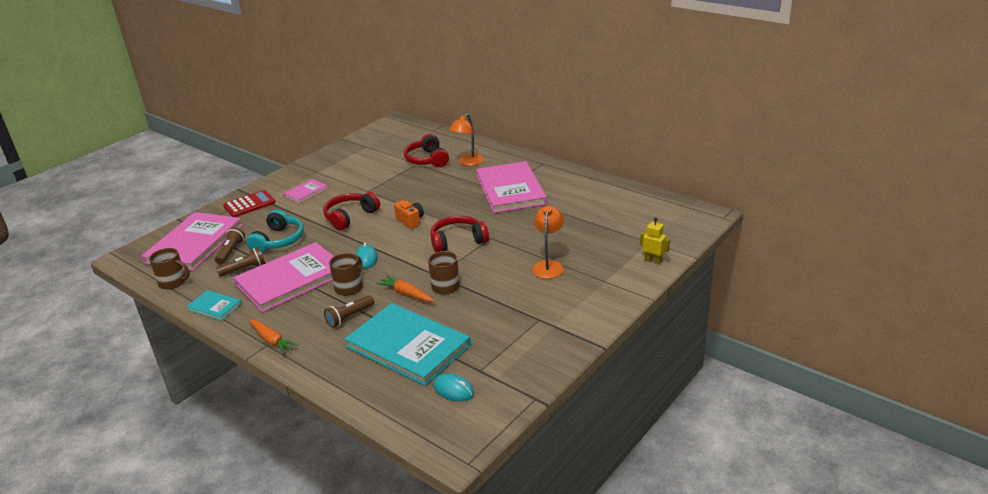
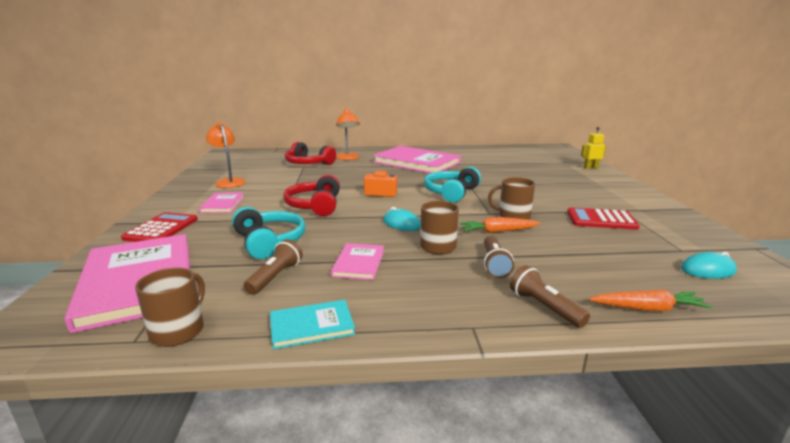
camera: 45 degrees left, 10 degrees down
brown mug [149,248,190,289] -> brown mug turned 45 degrees counterclockwise [135,268,205,347]
brown flashlight [215,227,245,264] -> brown flashlight moved to [510,265,590,328]
pink book [233,242,334,312] -> pink book [331,243,384,280], size x0.47
orange carrot [249,320,299,354] -> orange carrot moved to [589,290,712,311]
turquoise book [344,303,471,386] -> none
red headphones [430,216,489,253] -> turquoise headphones [424,167,481,203]
orange lamp [532,206,564,279] -> orange lamp moved to [206,122,246,188]
none -> red calculator [567,207,640,230]

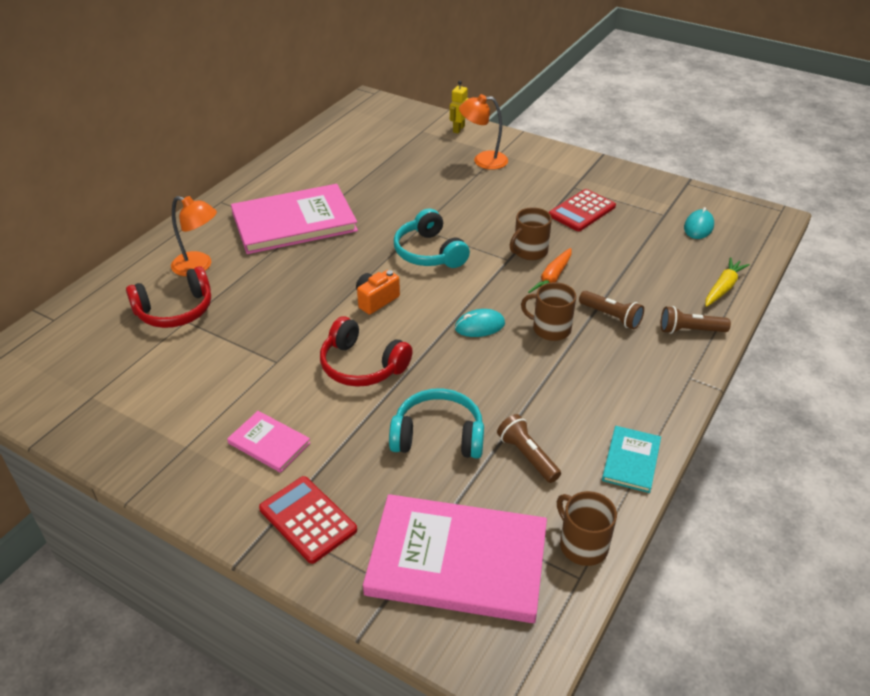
camera: 55 degrees left, 20 degrees up
orange lamp [206,122,246,188] -> orange lamp moved to [459,94,508,170]
pink book [331,243,384,280] -> none
orange carrot [589,290,712,311] -> yellow carrot [705,257,750,307]

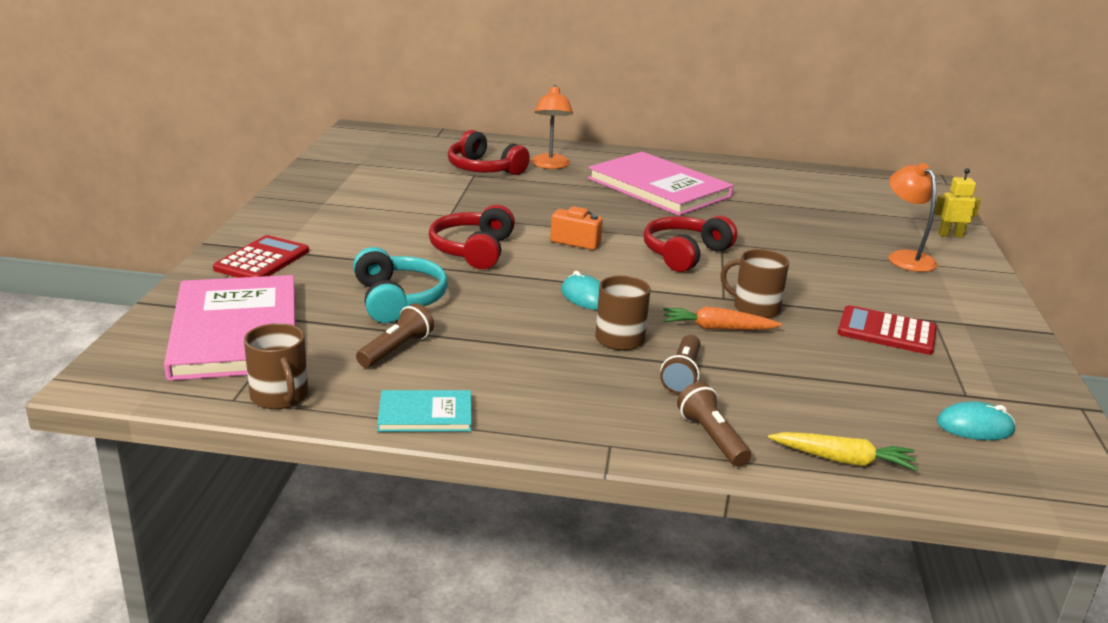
camera: 65 degrees right, 15 degrees down
pink book [227,411,311,473] -> none
turquoise headphones [394,208,470,268] -> red headphones [644,216,737,272]
brown mug [557,491,617,566] -> brown mug turned 120 degrees clockwise [244,323,308,409]

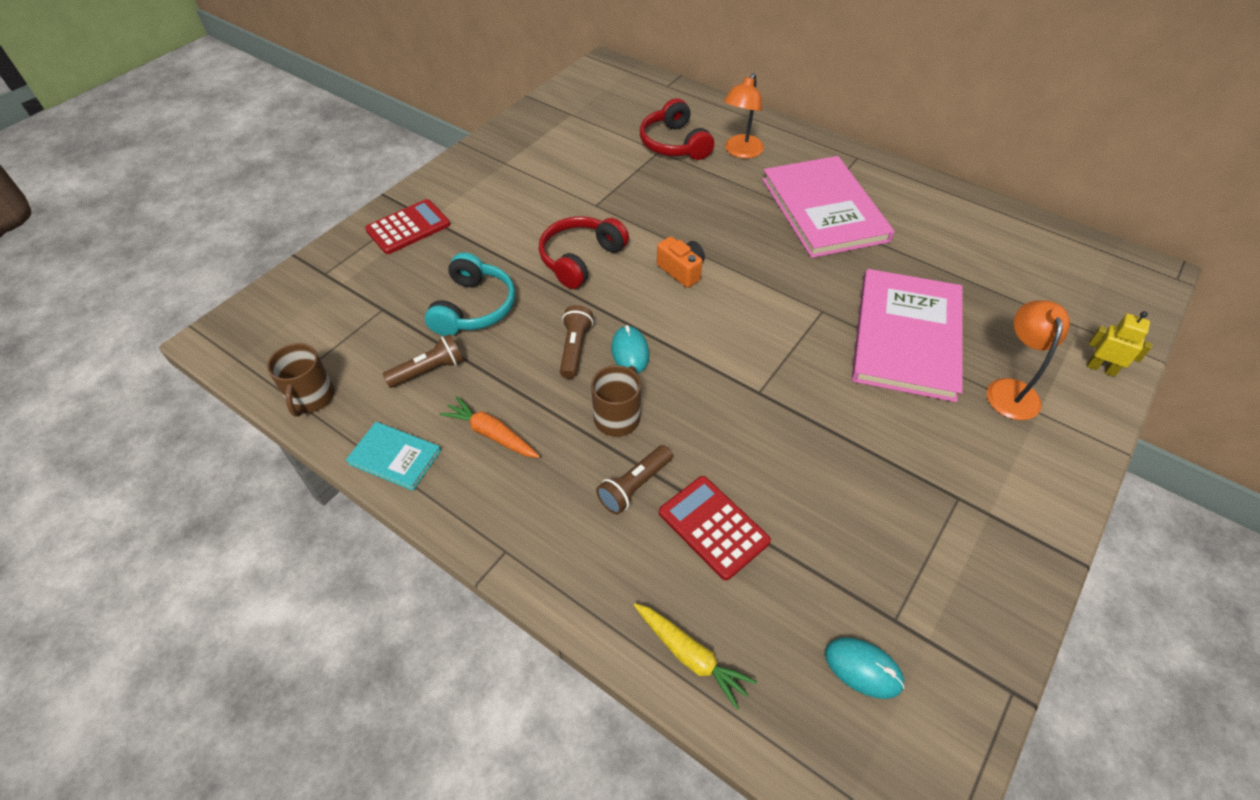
camera: 30 degrees right, 25 degrees up
pink book [164,275,296,381] -> pink book moved to [852,269,963,402]
red headphones [644,216,737,272] -> none
orange carrot [663,307,782,330] -> orange carrot moved to [439,396,540,458]
brown flashlight [677,382,751,467] -> brown flashlight moved to [560,305,593,379]
brown mug [721,249,789,318] -> none
red calculator [838,305,937,355] -> red calculator moved to [659,476,771,580]

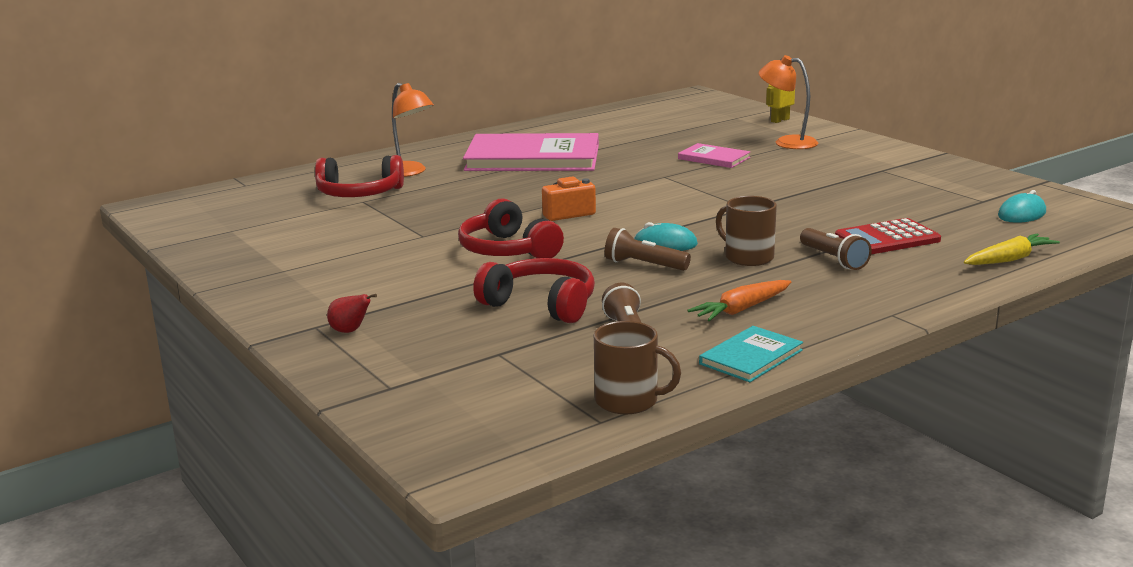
camera: 70 degrees left, 30 degrees down
red calculator [365,199,450,254] -> red pear [327,294,377,333]
turquoise headphones [425,252,516,336] -> red headphones [473,258,595,323]
pink book [852,269,963,402] -> pink book [678,143,750,168], size x0.47

